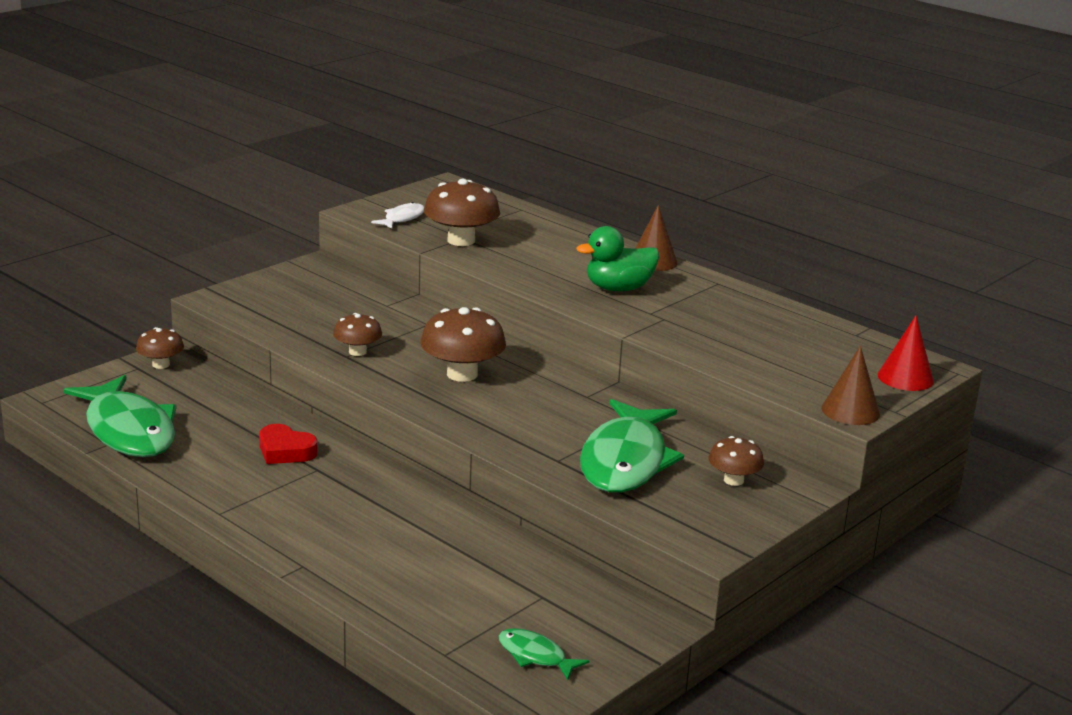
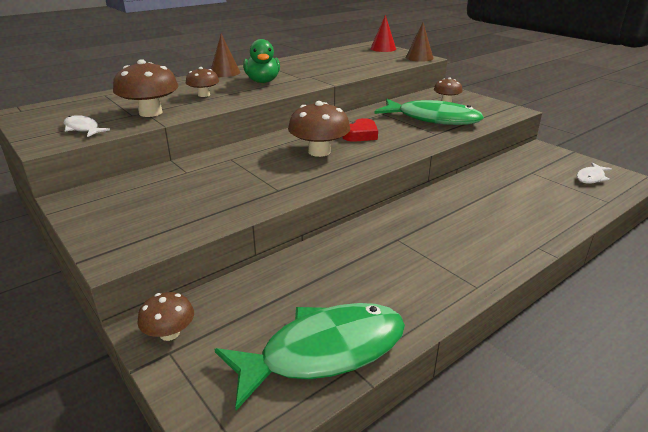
camera: 80 degrees left, 5 degrees up
red heart [259,424,318,464] -> red heart moved to [342,118,378,142]
brown mushroom [333,313,382,356] -> brown mushroom moved to [186,67,219,97]
green fish [498,628,589,681] -> white fish [576,163,612,184]

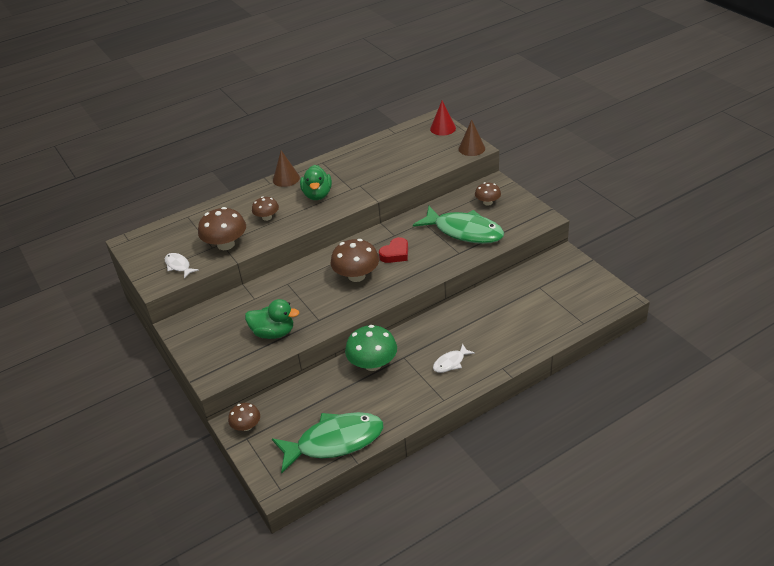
camera: 10 degrees right, 10 degrees up
white fish [576,163,612,184] -> white fish moved to [433,344,475,373]
none -> green duck [245,299,299,339]
none -> green mushroom [345,325,397,371]

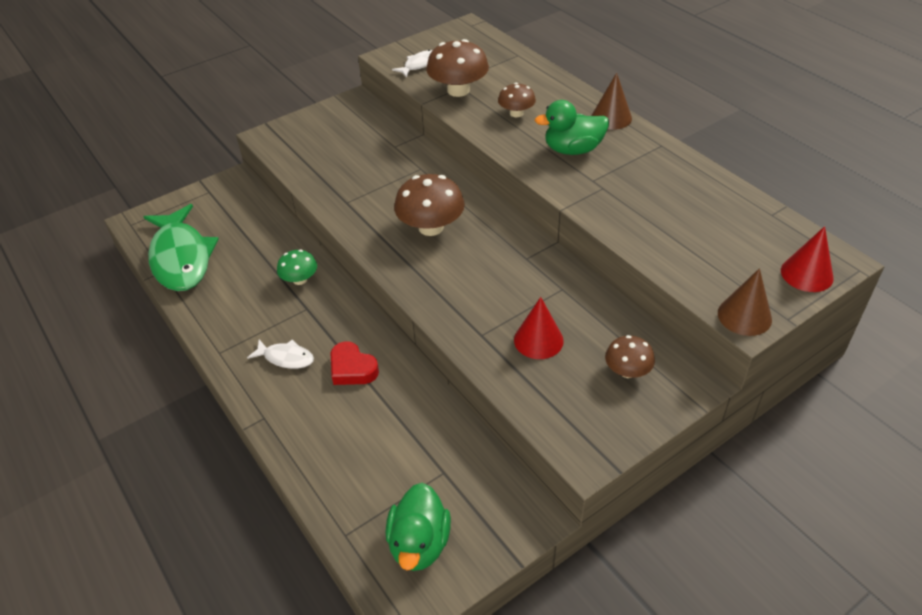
camera: 85 degrees right, 5 degrees up
brown mushroom [228,403,260,431] -> none
green duck [245,299,299,339] -> green duck moved to [386,483,451,571]
green mushroom [345,325,397,371] -> green mushroom [277,250,317,285], size x0.59
red heart [379,237,408,263] -> red heart moved to [331,341,379,385]
green fish [413,206,504,244] -> red cone [514,297,564,359]
white fish [433,344,475,373] -> white fish turned 150 degrees clockwise [247,340,314,369]

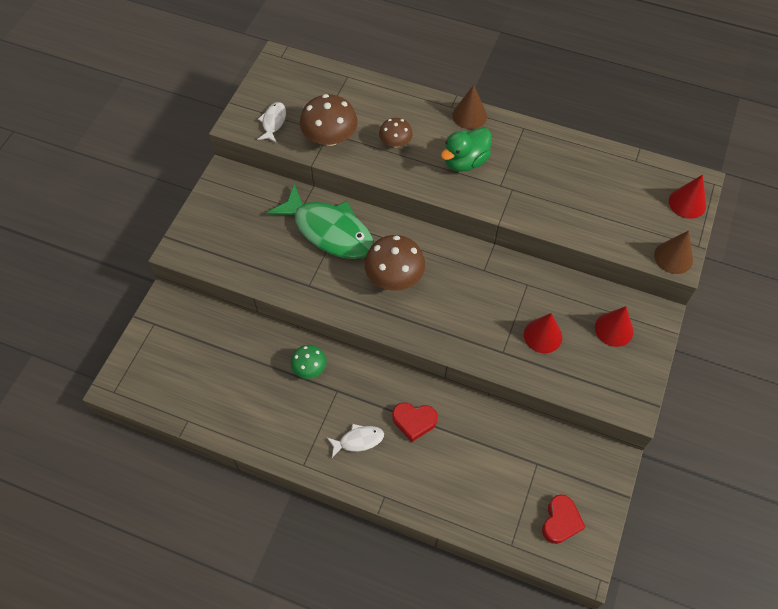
camera: 35 degrees left, 15 degrees up
green fish [144,204,219,291] -> green fish moved to [267,184,374,259]
green duck [386,483,451,571] -> red heart [542,494,585,544]
brown mushroom [605,335,655,378] -> red cone [595,306,634,347]

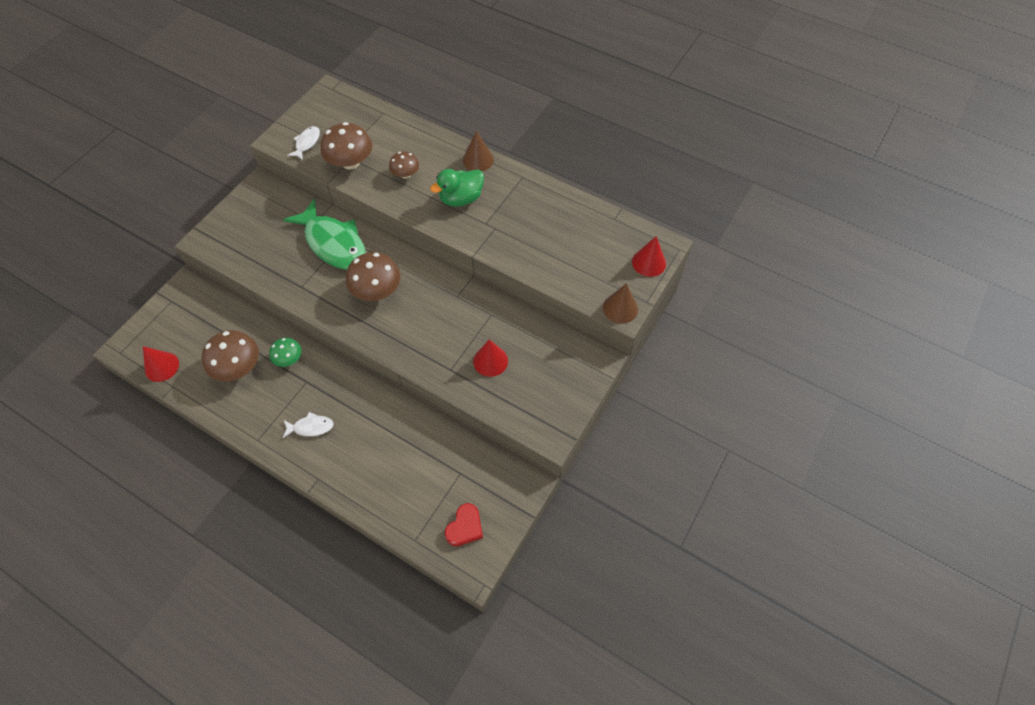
camera: 10 degrees right, 0 degrees up
red heart [392,402,438,442] -> none
red cone [595,306,634,347] -> red cone moved to [143,346,179,382]
none -> brown mushroom [202,330,259,381]

